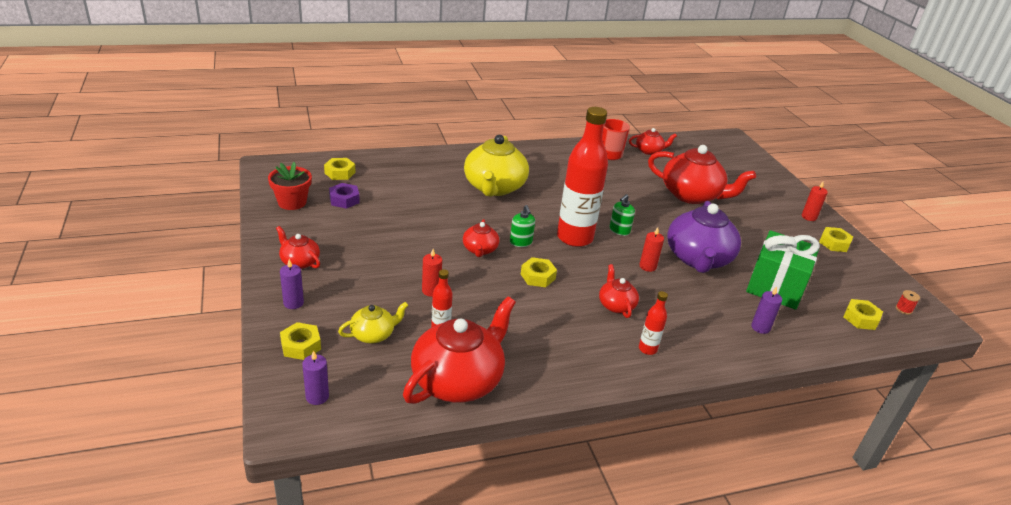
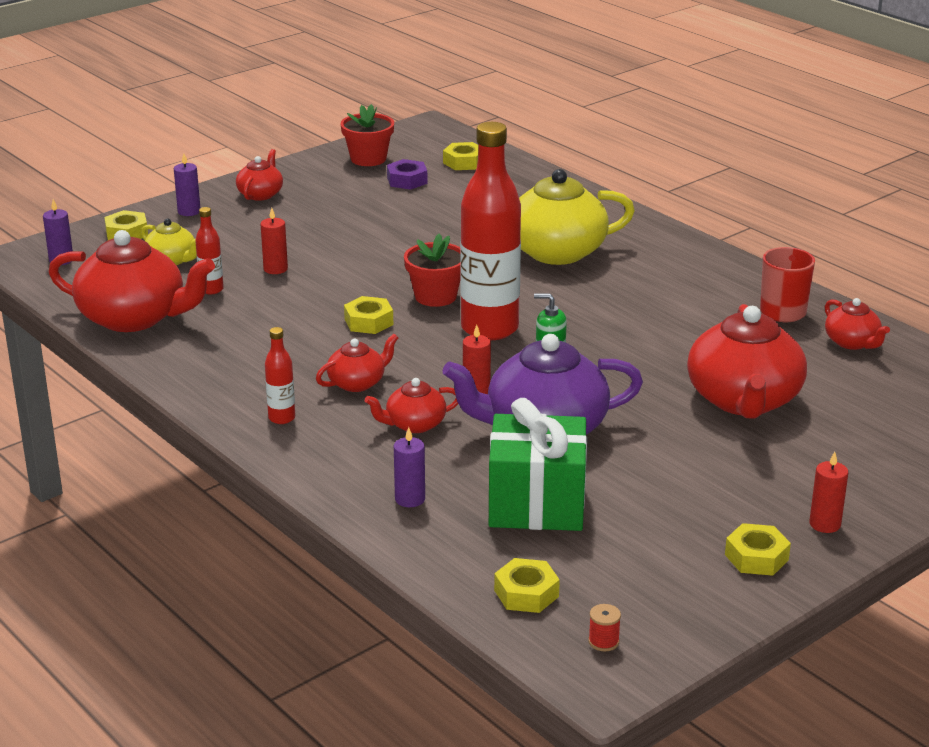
camera: 70 degrees right, 5 degrees down
red teapot [463,219,499,257] -> red teapot moved to [365,378,458,433]
green soap dispenser [510,205,535,247] -> red flower pot [404,234,460,307]

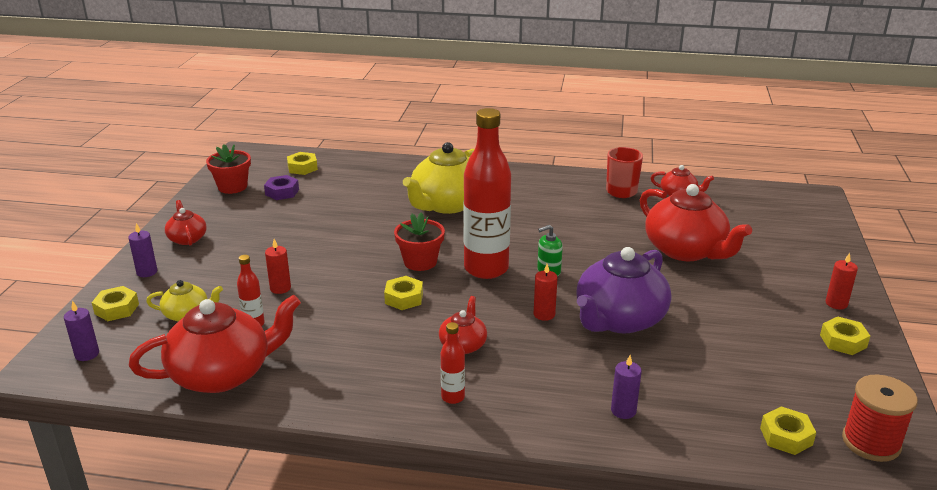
camera: 40 degrees left, 0 degrees up
red teapot [365,378,458,433] -> none
green gift [489,398,587,531] -> none
red spool [588,604,621,652] -> red spool [842,375,918,462], size x2.33

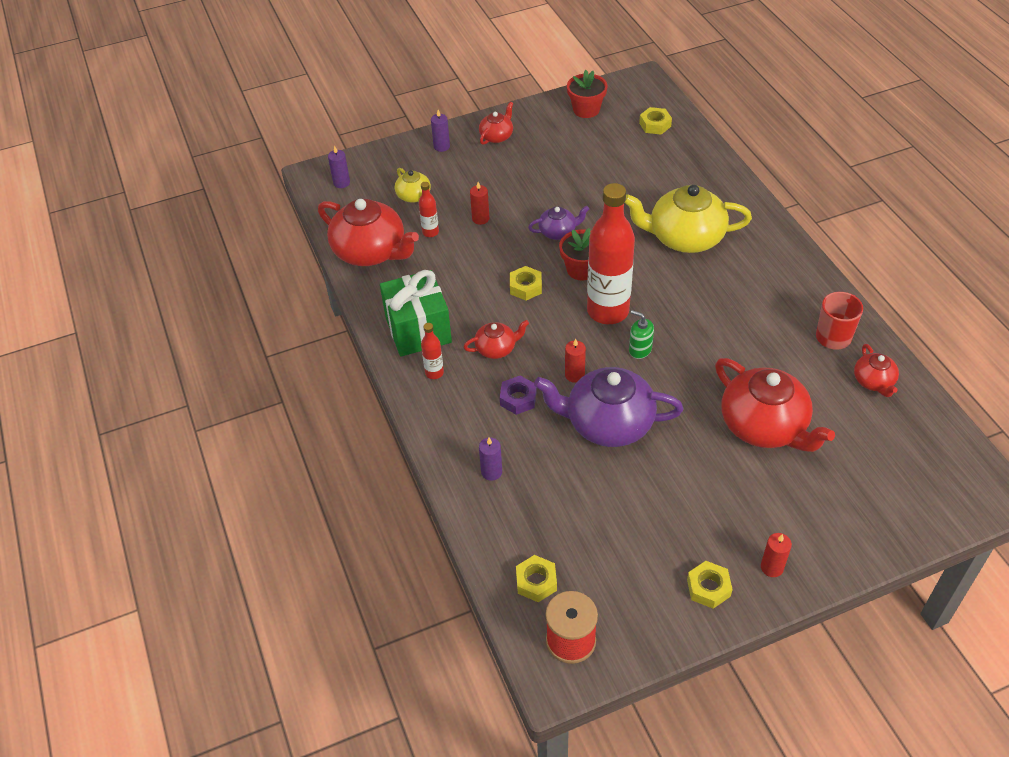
camera: 60 degrees right, 20 degrees up
yellow nut [92,286,139,321] -> none
purple nut [264,175,299,200] -> purple nut moved to [500,376,536,415]
red teapot [640,184,752,261] -> red teapot turned 60 degrees counterclockwise [715,358,835,452]
none -> green gift [380,270,452,357]
none -> purple teapot [528,206,589,240]

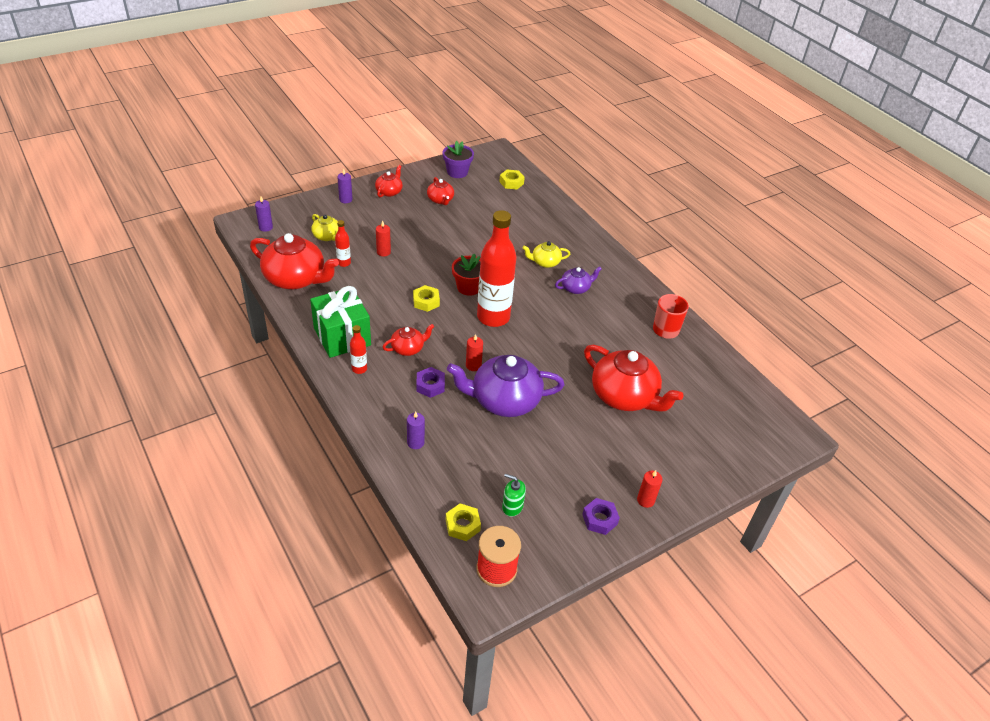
camera: 15 degrees left, 5 degrees down
purple teapot [528,206,589,240] -> purple teapot moved to [555,266,602,294]
red flower pot [567,70,607,118] -> purple flower pot [443,141,474,178]
yellow teapot [625,185,752,253] -> yellow teapot [522,241,570,268], size x0.50
green soap dispenser [629,310,654,359] -> green soap dispenser moved to [502,474,526,517]
yellow nut [687,561,733,609] -> purple nut [582,498,620,535]
red teapot [854,344,899,397] -> red teapot moved to [427,177,454,205]

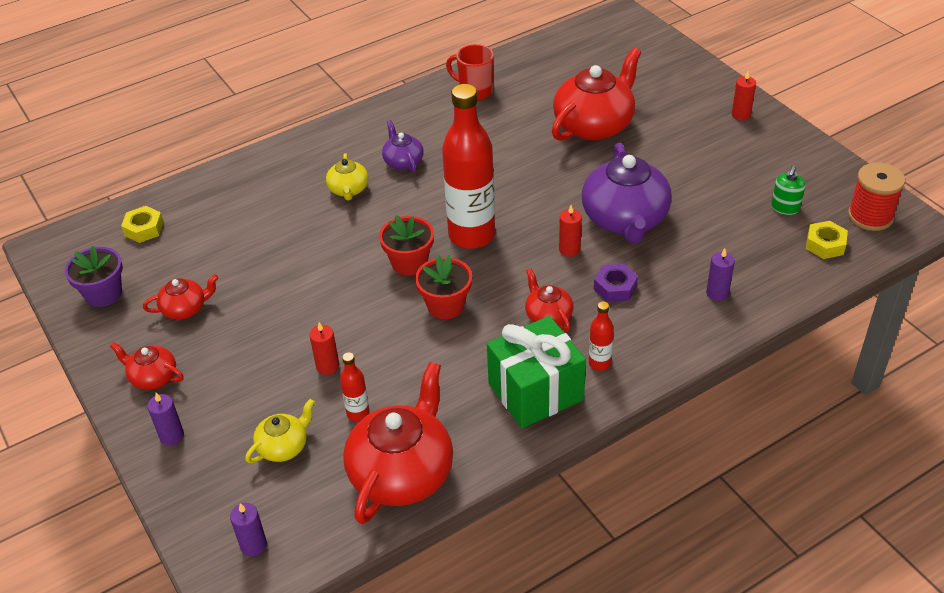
camera: 85 degrees left, 0 degrees up
yellow nut [413,285,440,312] -> red flower pot [415,255,472,319]
purple nut [582,498,620,535] -> none

